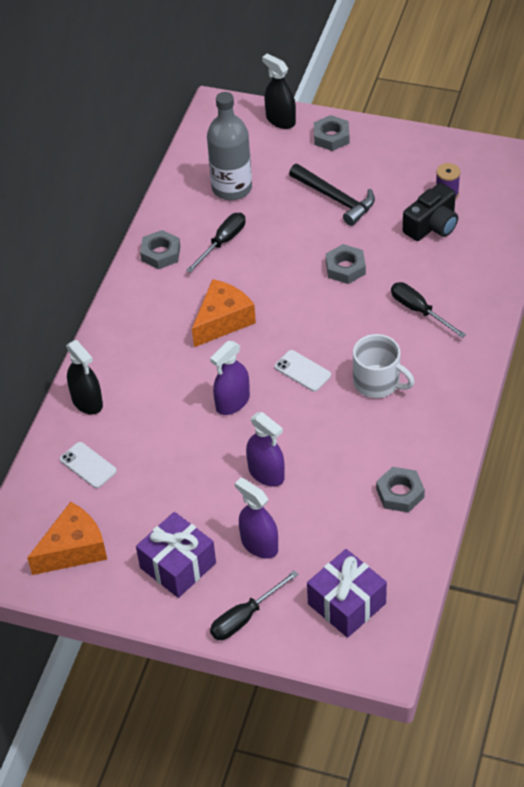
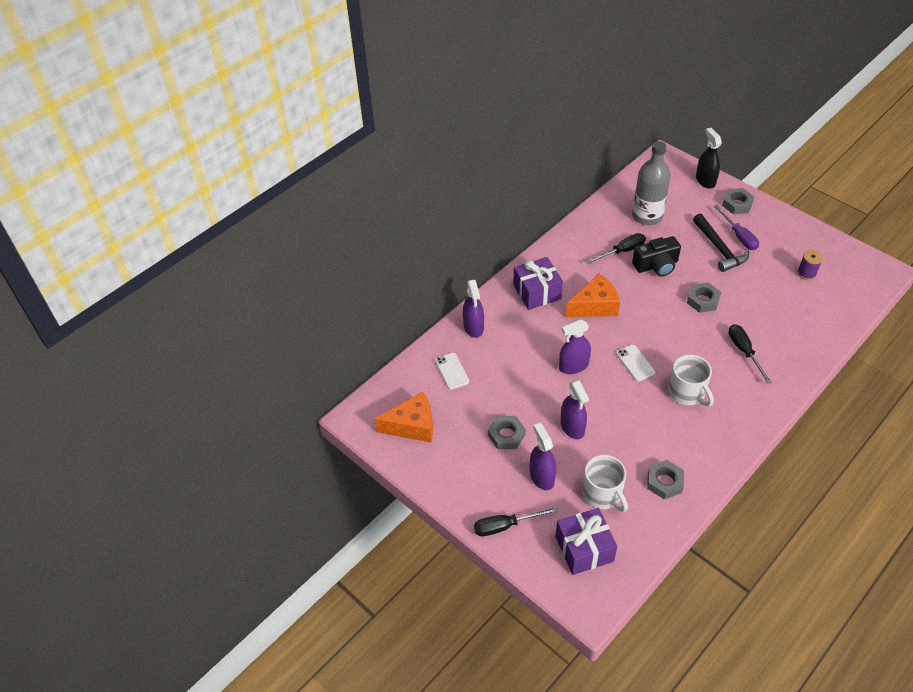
camera: 25 degrees right, 0 degrees up
black spray bottle [66,340,103,415] -> purple spray bottle [463,280,484,338]
purple gift [136,512,216,598] -> purple gift moved to [513,257,563,310]
grey nut [140,230,180,269] -> grey nut moved to [488,416,526,449]
black camera [403,183,458,241] -> black camera moved to [632,236,681,277]
none -> white mug [582,455,628,512]
none -> purple screwdriver [714,205,759,250]

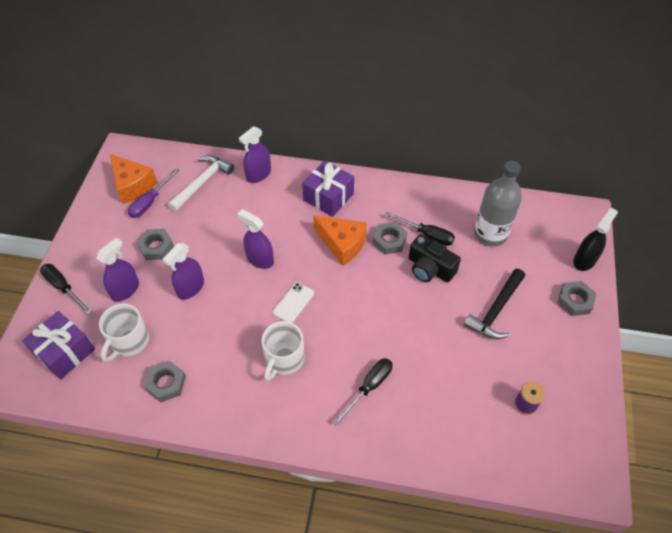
camera: 55 degrees right, 5 degrees up
white phone [435,353,469,390] -> white hammer [168,155,234,212]
grey nut [687,282,721,313] -> grey nut moved to [373,222,407,254]
purple screwdriver [714,205,759,250] -> purple screwdriver moved to [128,168,179,218]

